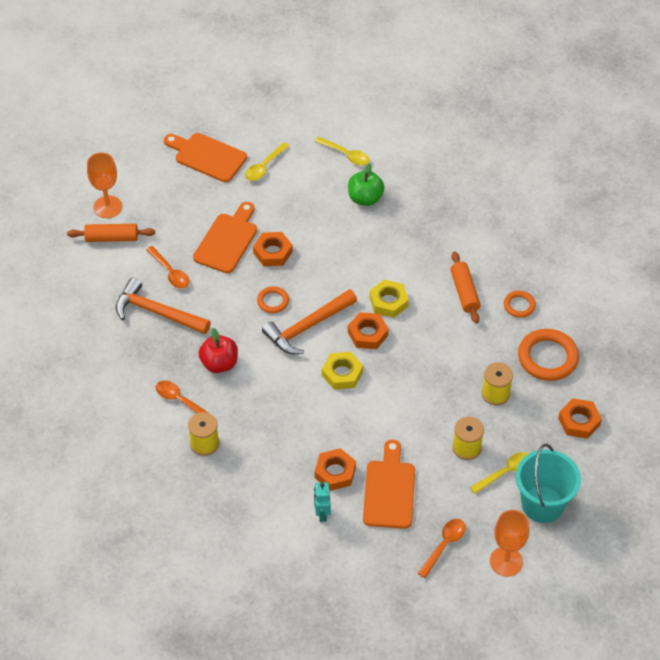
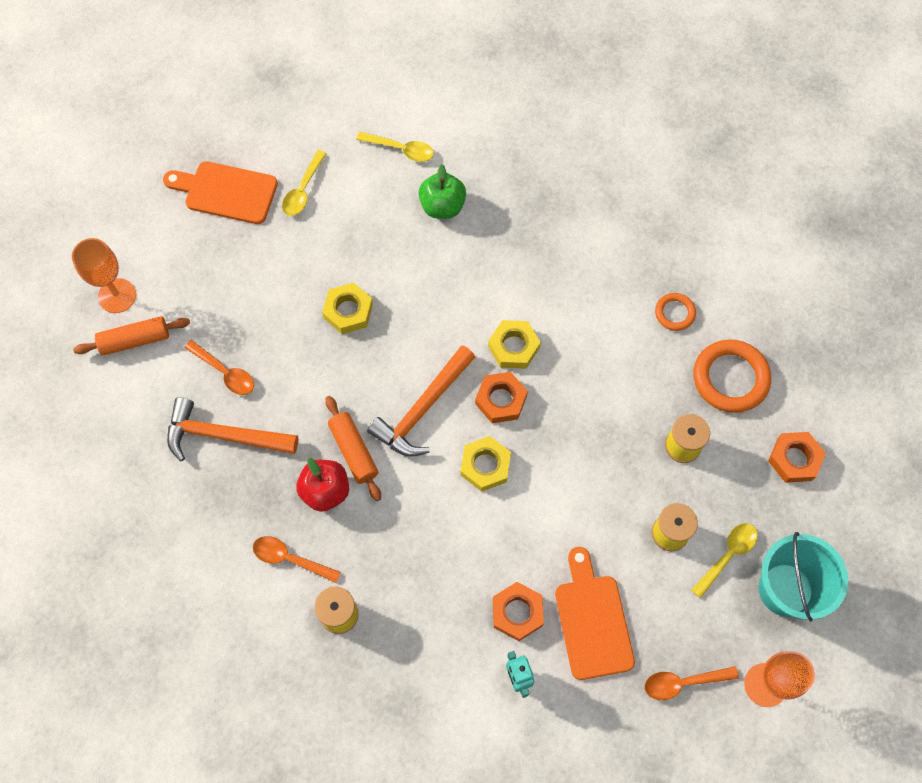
camera: 15 degrees left, 15 degrees up
orange cutting board [193,202,257,273] -> none
orange nut [253,232,293,266] -> yellow nut [322,283,373,334]
orange ring [257,286,289,313] -> none
orange spoon [418,519,466,578] -> orange spoon turned 120 degrees counterclockwise [644,666,739,700]
orange rolling pin [450,251,480,324] -> orange rolling pin moved to [325,396,381,501]

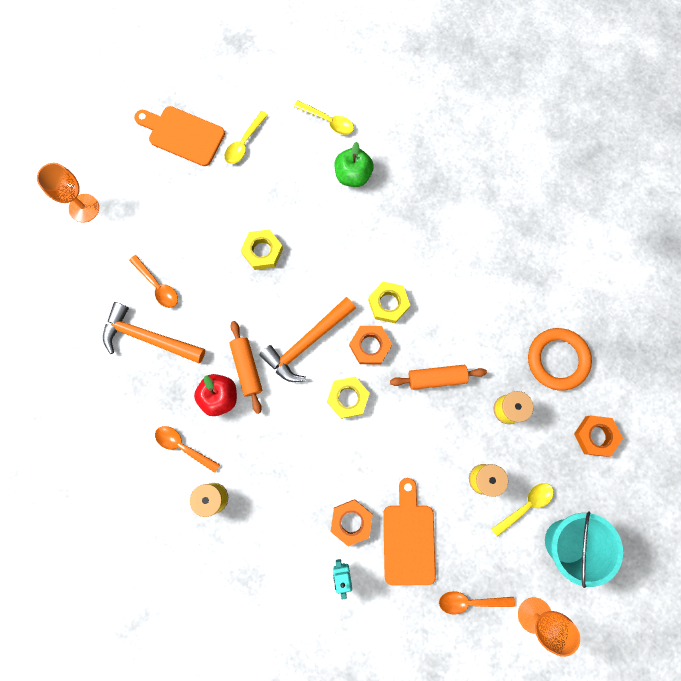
camera: 10 degrees right, 10 degrees up
orange rolling pin [73,316,190,355] -> orange rolling pin moved to [390,365,487,390]
orange ring [655,293,696,331] -> none

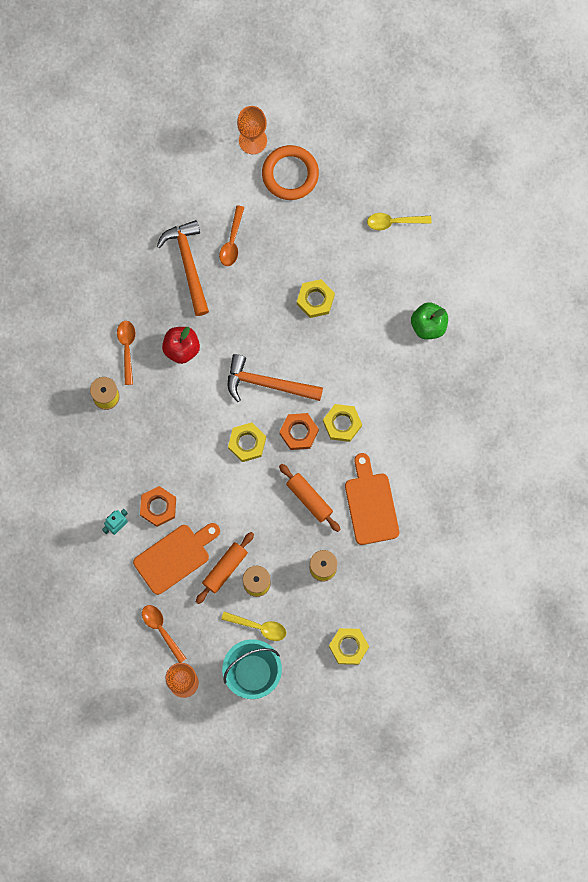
camera: 55 degrees right, 0 degrees up
orange cutting board [134,106,225,166] -> orange cutting board moved to [345,453,399,545]
orange rolling pin [229,321,262,414] -> orange rolling pin moved to [196,532,254,604]
yellow spoon [294,100,354,135] -> none
orange ring [528,328,592,391] -> orange ring moved to [262,145,319,200]
orange nut [574,416,623,457] -> yellow nut [329,628,369,665]

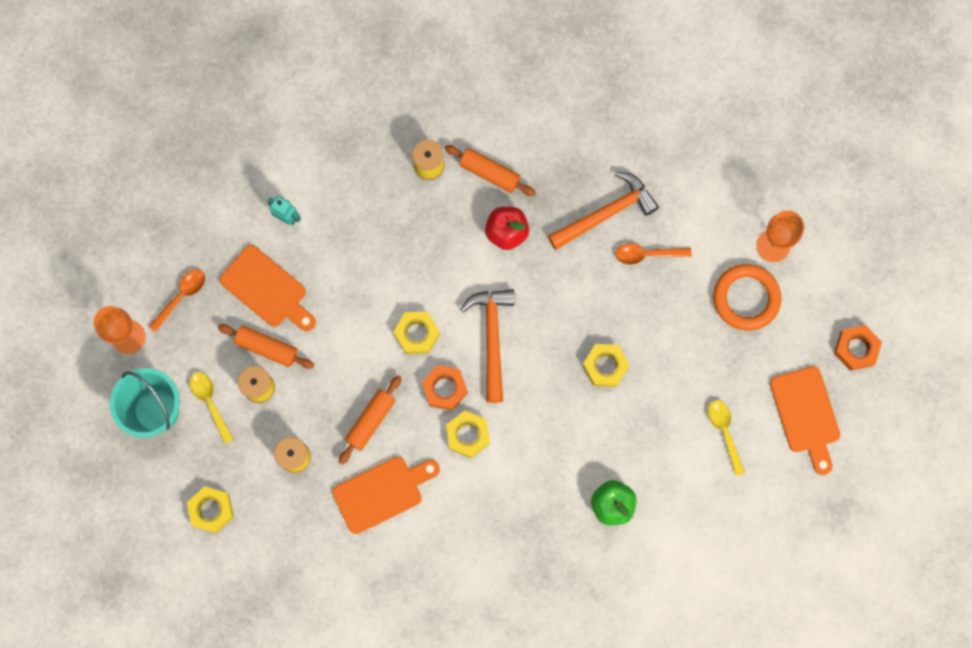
camera: 75 degrees right, 0 degrees up
orange spoon [117,321,135,385] -> orange rolling pin [444,145,536,196]
orange nut [140,486,176,527] -> orange nut moved to [834,325,882,371]
yellow spoon [221,612,286,641] -> yellow spoon turned 150 degrees clockwise [190,372,234,444]
none -> orange cutting board [770,366,840,475]

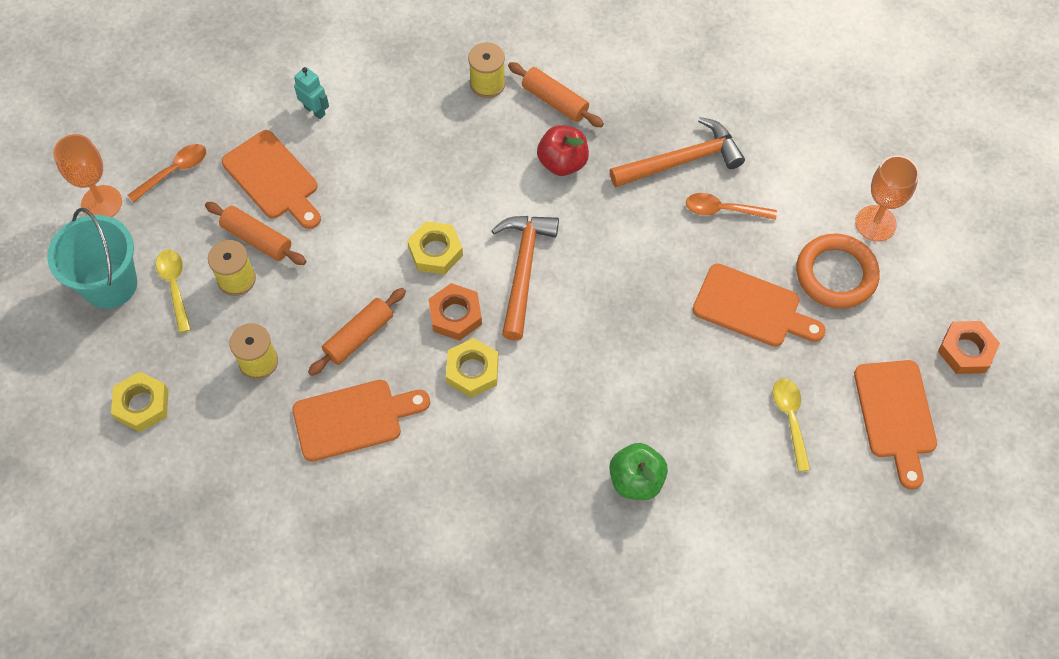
camera: 10 degrees right, 15 degrees down
yellow nut [582,344,630,387] -> none
none -> orange cutting board [693,264,826,347]

